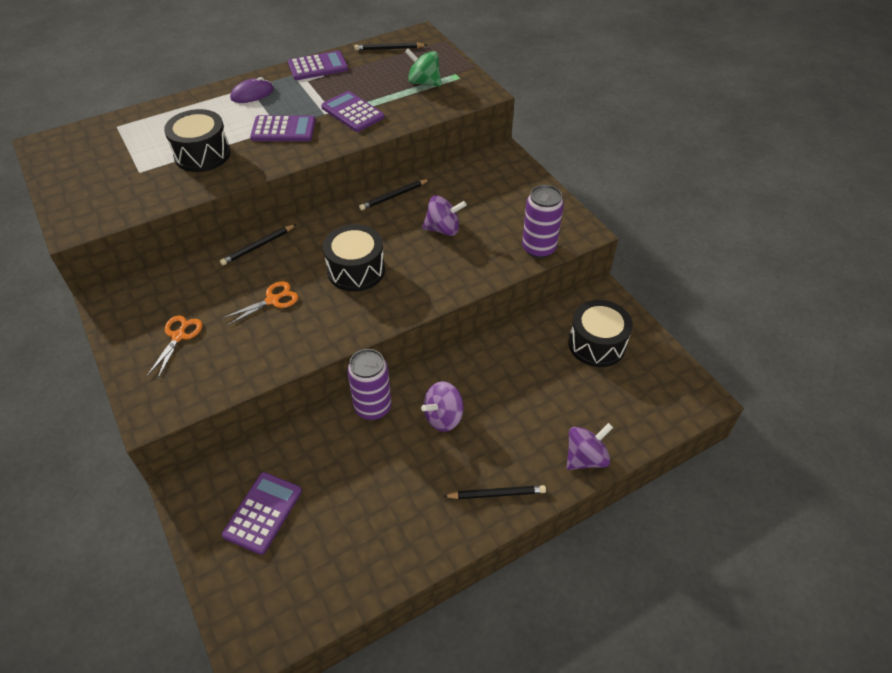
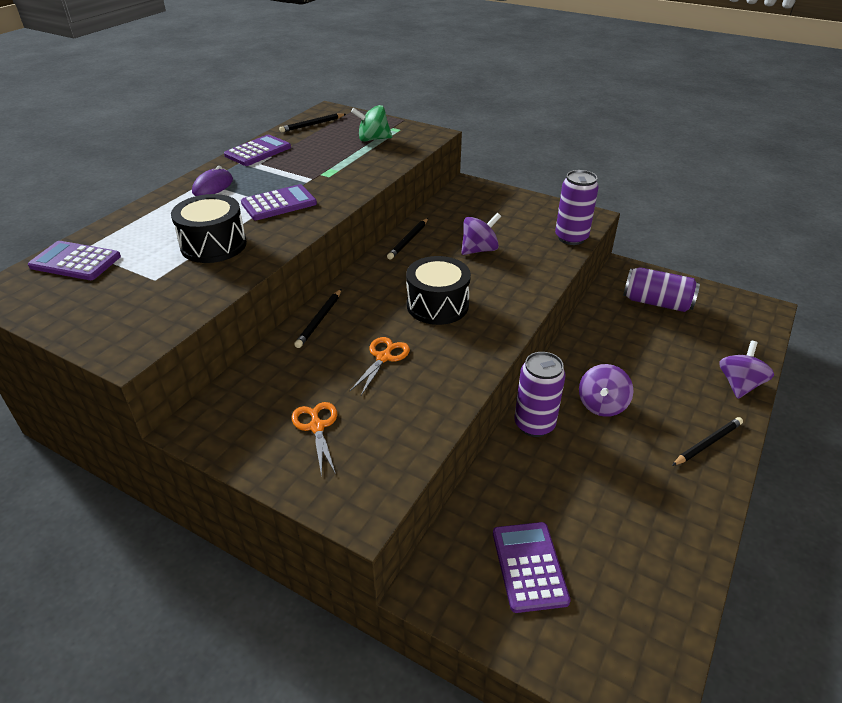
camera: 30 degrees left, 10 degrees down
purple calculator [321,91,385,132] -> purple calculator moved to [28,241,121,280]
black drum [568,300,633,367] -> purple can [623,267,700,312]

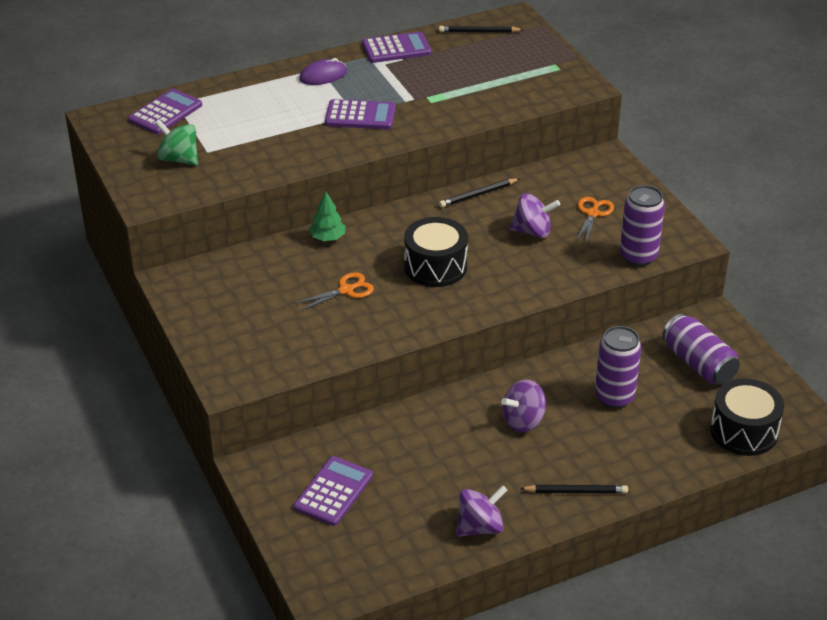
camera: 35 degrees right, 0 degrees up
purple calculator [28,241,121,280] -> purple calculator turned 75 degrees clockwise [128,88,202,134]
black drum [171,194,247,263] -> black drum moved to [710,378,784,456]
orange scissors [292,402,337,477] -> orange scissors moved to [575,197,614,243]
black pencil [294,289,341,348] -> green tree [309,192,346,241]
green spinning top [351,105,392,142] -> green spinning top moved to [155,119,198,166]
purple can [514,352,566,437] -> purple can moved to [595,326,642,408]
purple spinning top [719,341,774,399] -> purple spinning top moved to [456,485,508,537]

